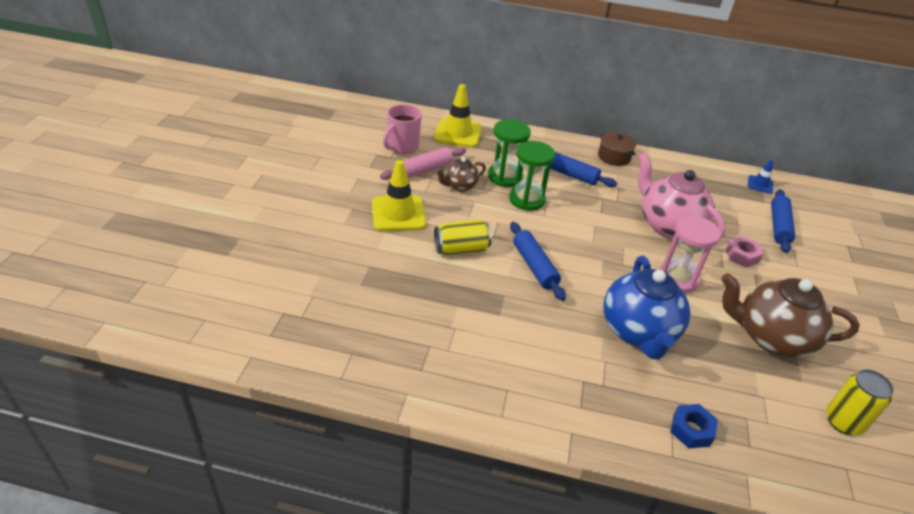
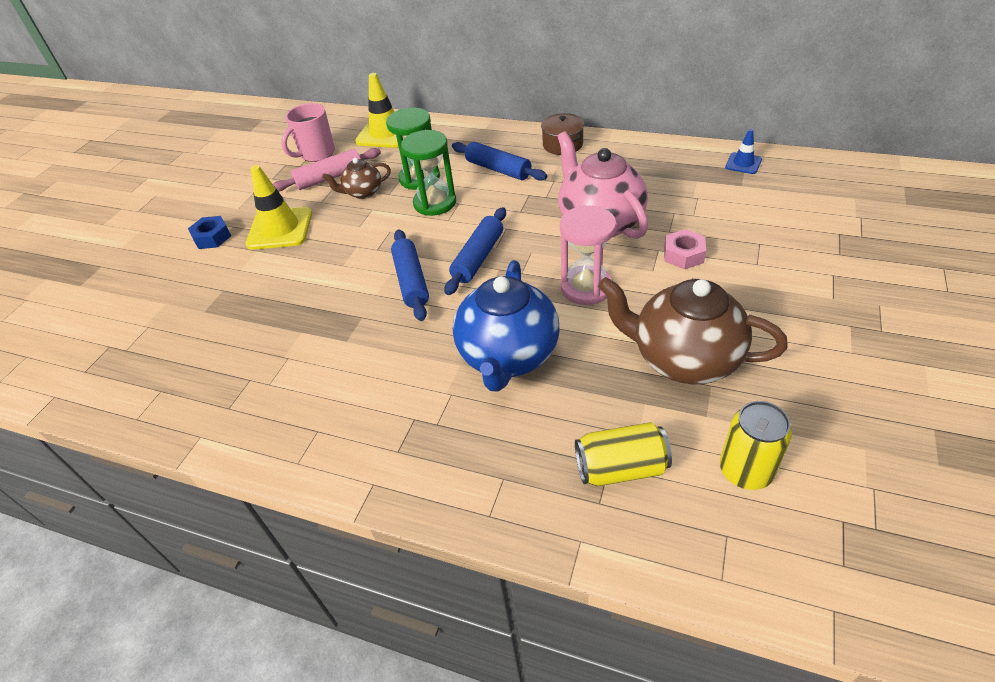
camera: 15 degrees right, 5 degrees up
yellow can [434,219,492,255] -> yellow can moved to [575,422,672,486]
blue nut [670,404,718,448] -> blue nut moved to [188,216,231,249]
blue rolling pin [771,189,795,253] -> blue rolling pin moved to [445,207,506,295]

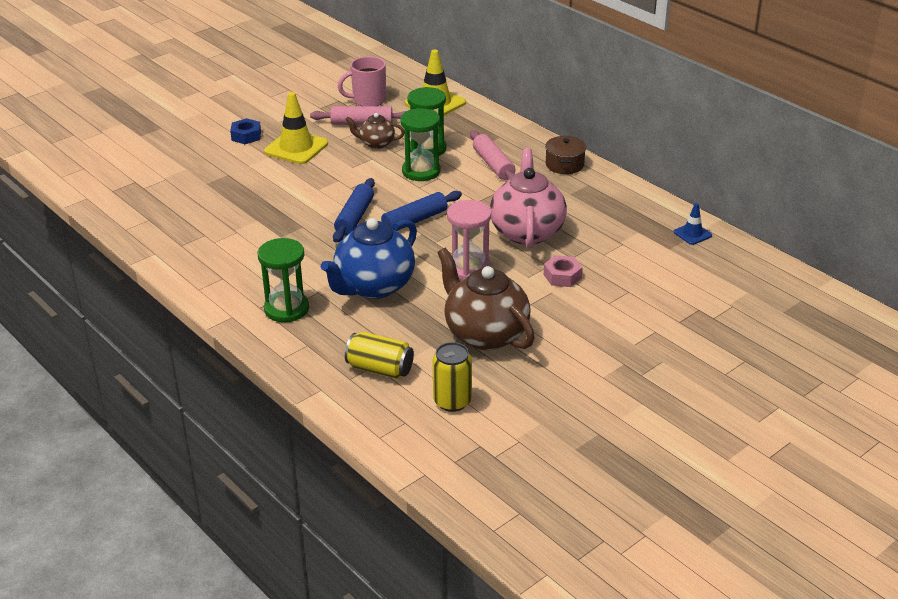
camera: 25 degrees right, 10 degrees down
blue rolling pin [452,142,547,181] -> pink rolling pin [470,130,515,180]
none -> green hourglass [258,238,309,322]

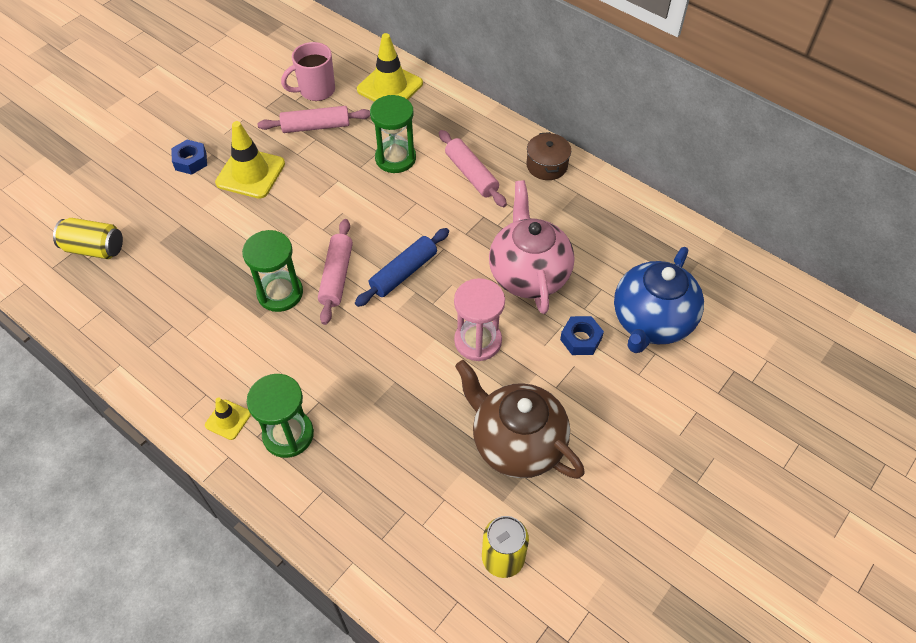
camera: 10 degrees left, 20 degrees up
blue teapot [321,218,417,299] -> blue teapot moved to [614,247,704,353]
blue rolling pin [333,178,375,243] -> pink rolling pin [318,219,353,325]
yellow can [345,332,414,379] -> yellow can moved to [53,218,123,259]
brown teapot [346,113,404,149] -> none
green hourglass [400,108,441,181] -> green hourglass moved to [242,230,303,312]
pink nut [544,255,583,287] -> blue nut [560,316,604,355]
blue traffic cone [674,203,712,245] -> none
none -> yellow traffic cone [205,397,251,440]

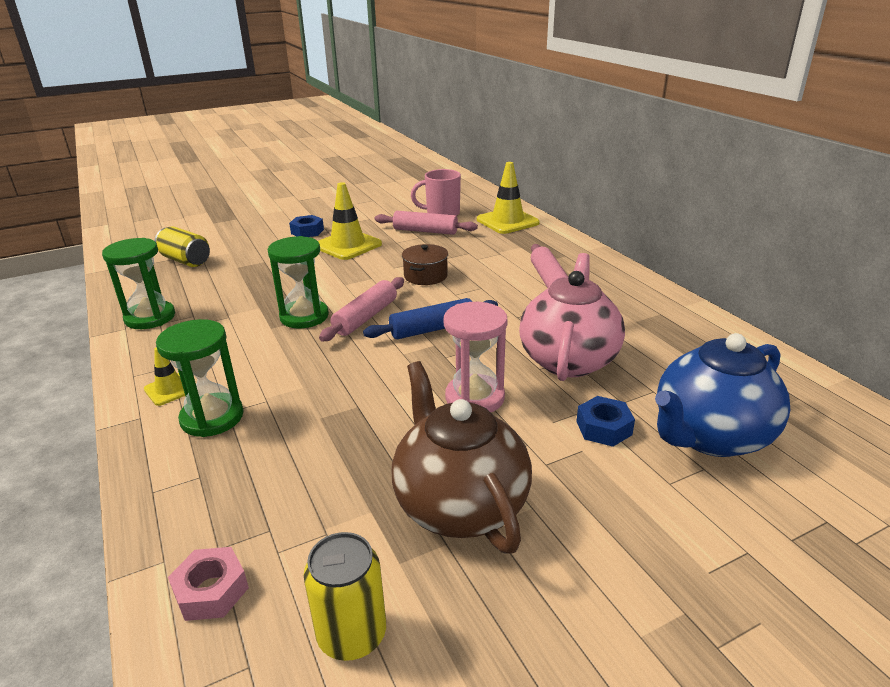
camera: 25 degrees right, 25 degrees down
green hourglass [370,95,416,173] -> green hourglass moved to [102,238,175,329]
brown pot [526,132,571,180] -> brown pot moved to [402,244,448,285]
none -> pink nut [168,547,249,621]

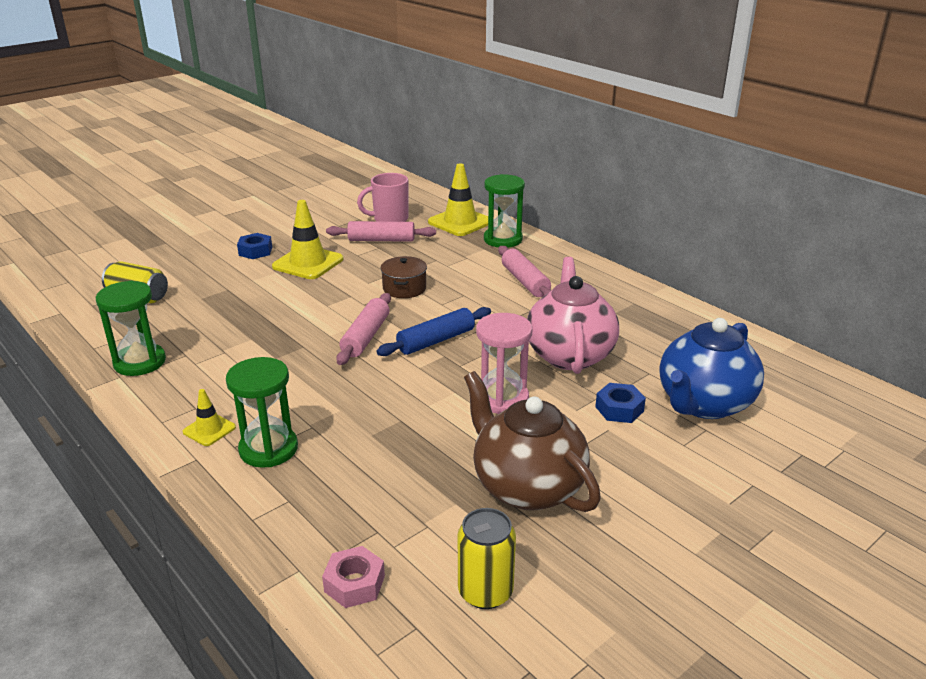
camera: 15 degrees left, 0 degrees up
green hourglass [268,236,329,329] -> green hourglass moved to [484,174,525,248]

